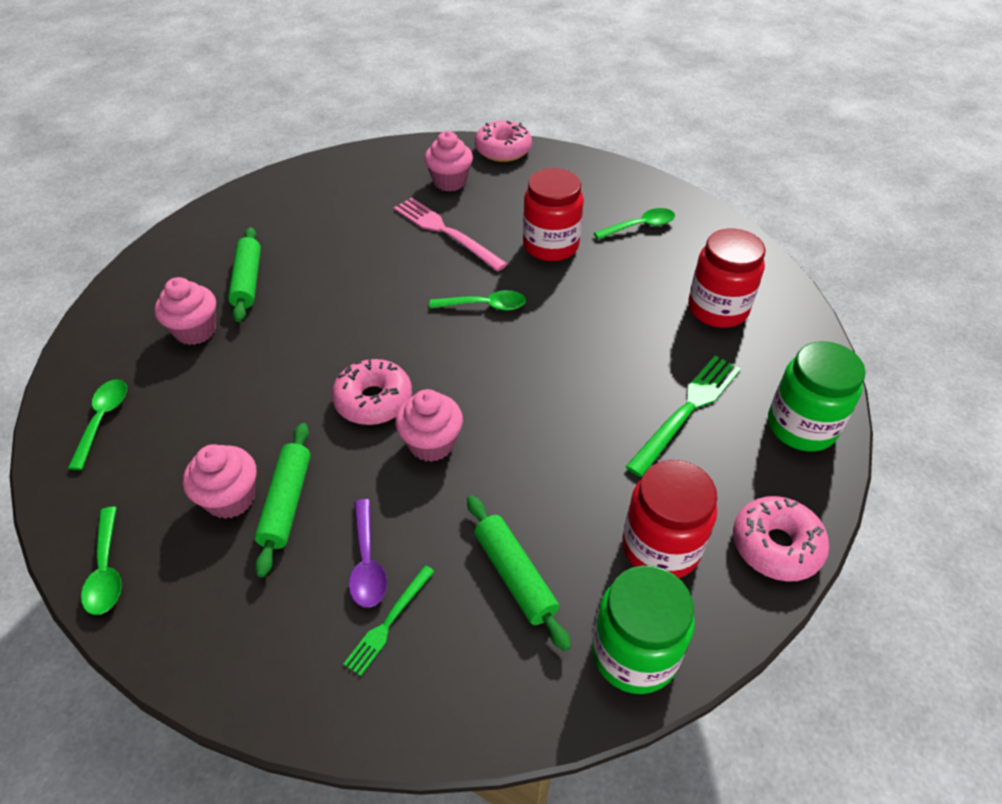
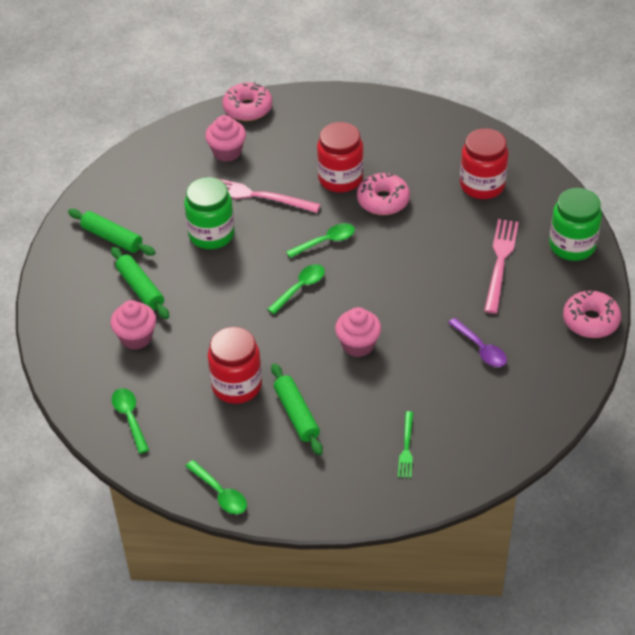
camera: 25 degrees left, 0 degrees up
pink cupcake [183,444,257,519] -> none
pink donut [332,359,412,425] -> pink donut moved to [357,173,410,215]
purple spoon [349,499,387,608] -> purple spoon moved to [448,318,507,367]
green rolling pin [467,495,571,651] -> green rolling pin moved to [68,209,156,256]
green jar [592,565,695,694] -> green jar moved to [184,177,235,249]
green spoon [594,208,675,239] -> green spoon moved to [267,264,325,314]
red jar [622,460,717,578] -> red jar moved to [208,327,262,404]
green fork [626,356,741,477] -> pink fork [484,219,519,314]

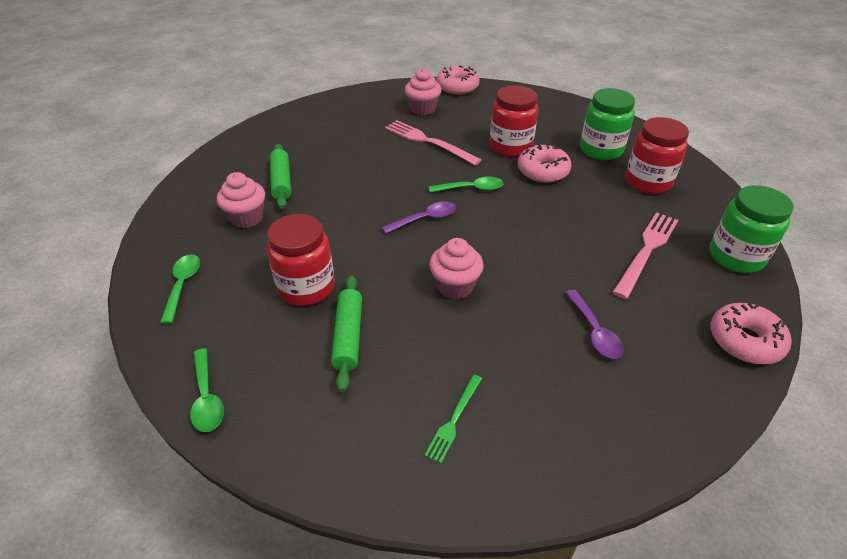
camera: 20 degrees right, 5 degrees down
green rolling pin [68,209,156,256] -> none
green jar [184,177,235,249] -> green jar moved to [580,88,635,160]
green spoon [267,264,325,314] -> purple spoon [382,201,456,234]

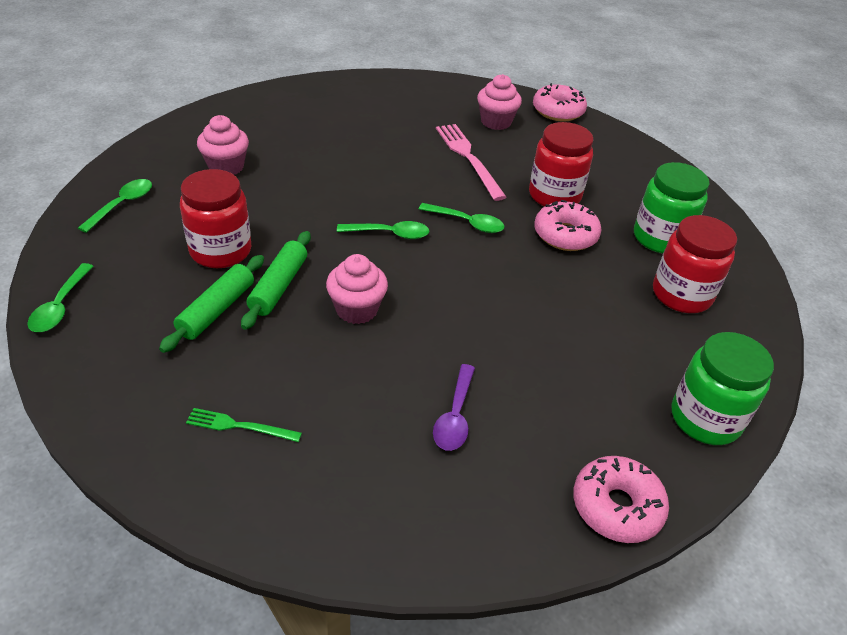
camera: 25 degrees right, 0 degrees up
green rolling pin [270,144,291,209] -> green rolling pin moved to [241,231,311,330]
purple spoon [382,201,456,234] -> green spoon [337,221,429,239]
green fork [424,375,482,463] -> green fork turned 45 degrees clockwise [186,408,302,442]
pink fork [612,212,678,299] -> none

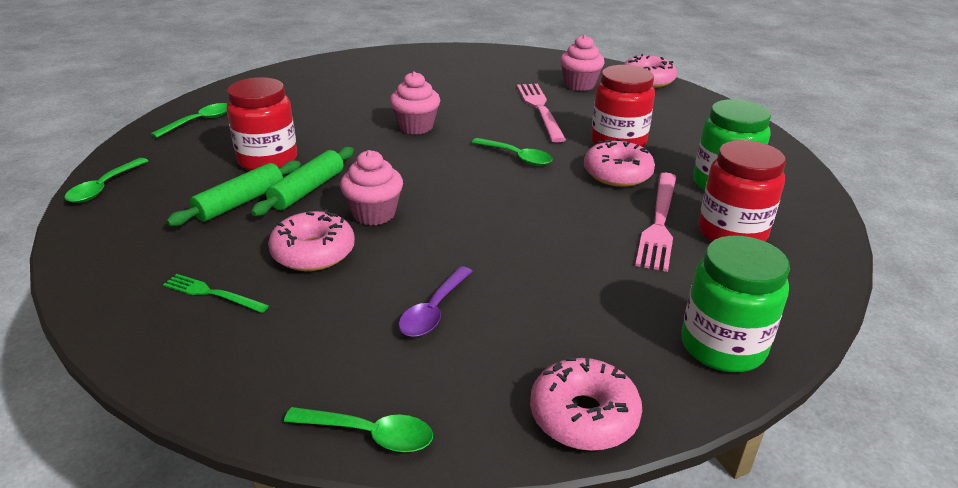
camera: 15 degrees right, 10 degrees down
pink cupcake [197,115,249,175] -> pink cupcake moved to [390,71,440,134]
green spoon [337,221,429,239] -> green spoon moved to [284,407,433,452]
none -> pink donut [268,209,355,271]
none -> pink fork [635,173,676,272]

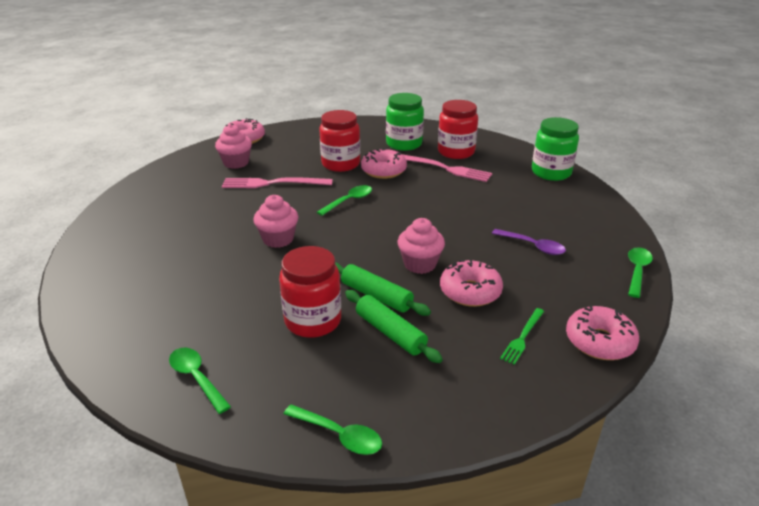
camera: 80 degrees left, 0 degrees up
pink donut [530,357,642,451] -> pink donut moved to [566,305,639,360]

